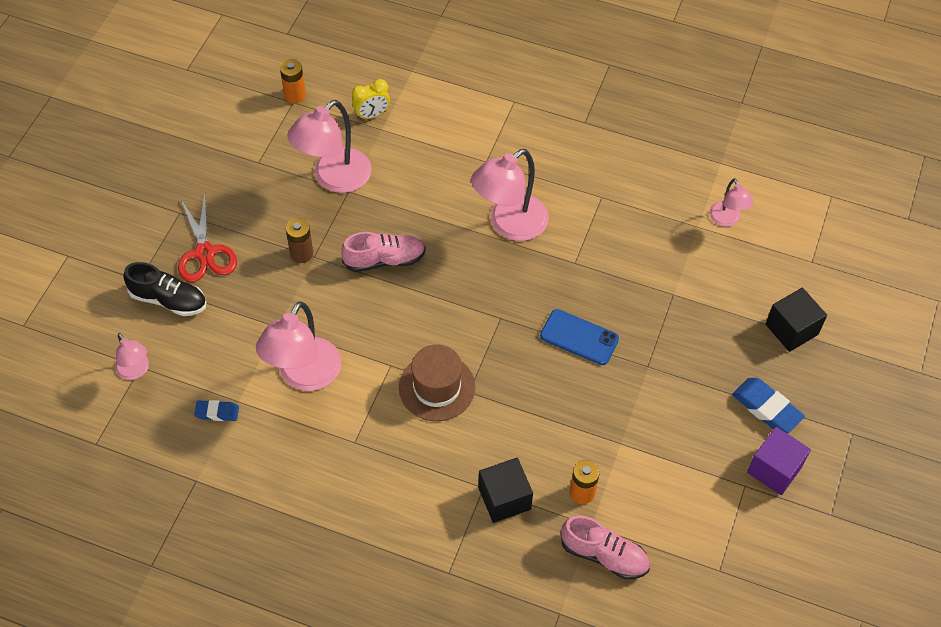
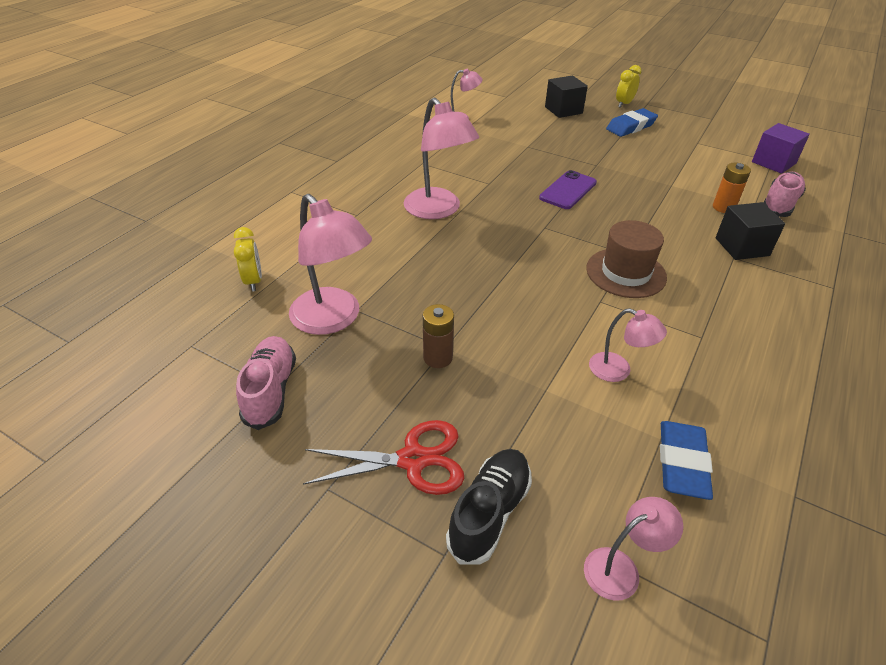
camera: 80 degrees left, 15 degrees down
blue eraser [194,400,239,421] -> blue eraser [660,421,713,500], size x1.67
pink lamp [256,301,341,391] -> pink lamp [589,308,667,382], size x0.54
orange battery [280,59,306,104] -> none
pink shoe [341,232,426,272] -> pink shoe moved to [236,336,296,430]
blue phone [540,309,619,365] -> purple phone [539,170,597,209]
purple cube [747,427,811,495] -> purple cube moved to [752,123,810,174]
none -> yellow clock [616,65,641,108]

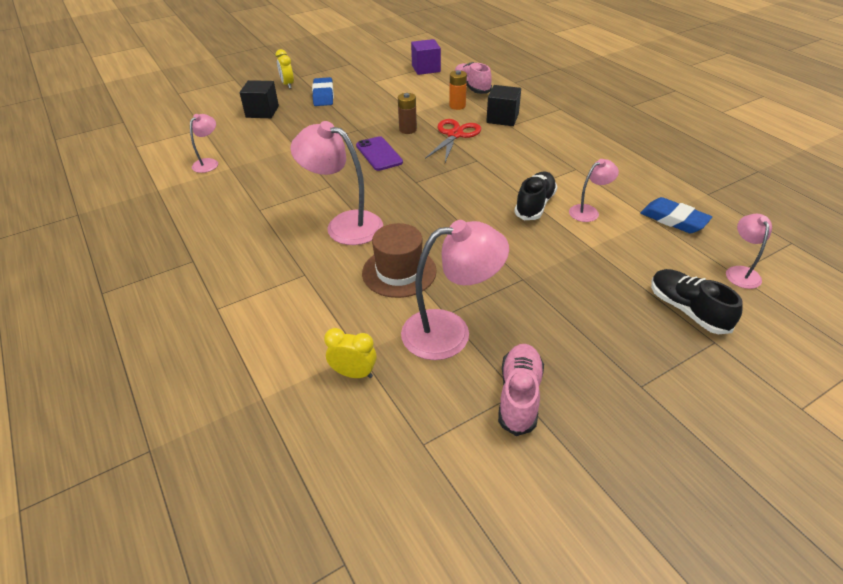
camera: 60 degrees left, 0 degrees up
pink shoe [236,336,296,430] -> pink shoe turned 75 degrees clockwise [498,344,544,436]
red scissors [303,420,464,495] -> red scissors moved to [425,119,481,162]
pink lamp [404,98,479,219] -> pink lamp turned 150 degrees counterclockwise [290,121,383,245]
brown battery [423,304,454,368] -> brown battery moved to [398,93,417,134]
brown hat [586,220,667,298] -> brown hat moved to [362,223,437,298]
none -> black shoe [514,172,557,220]

